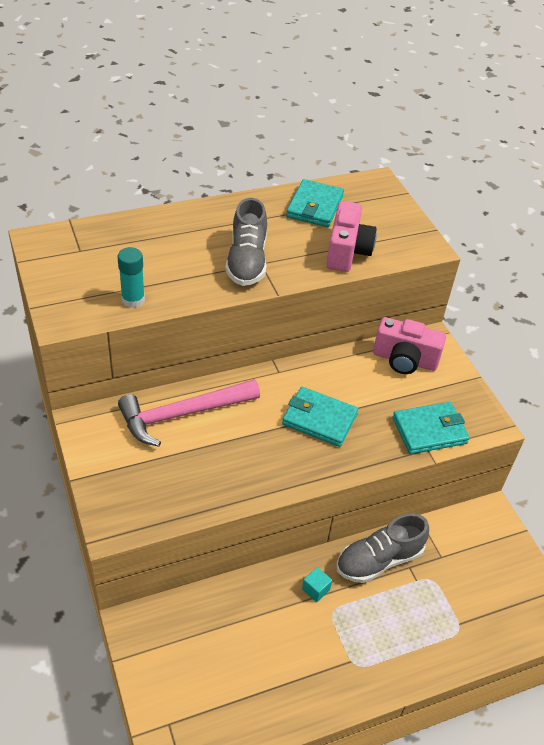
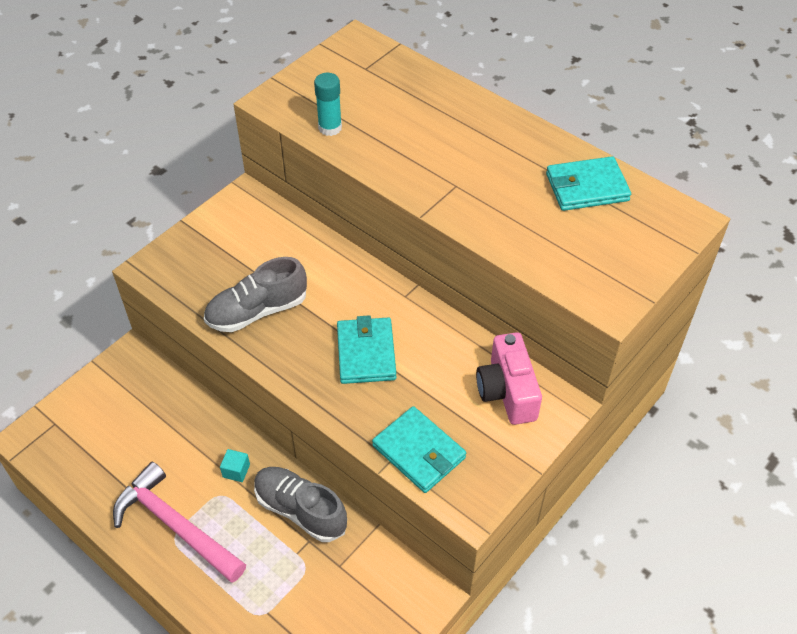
camera: 65 degrees right, 5 degrees up
pink hammer [118,379,260,447] -> pink hammer moved to [113,462,246,583]
grey shoe [225,198,267,286] -> grey shoe moved to [204,257,307,332]
pink camera [326,201,377,272] -> none

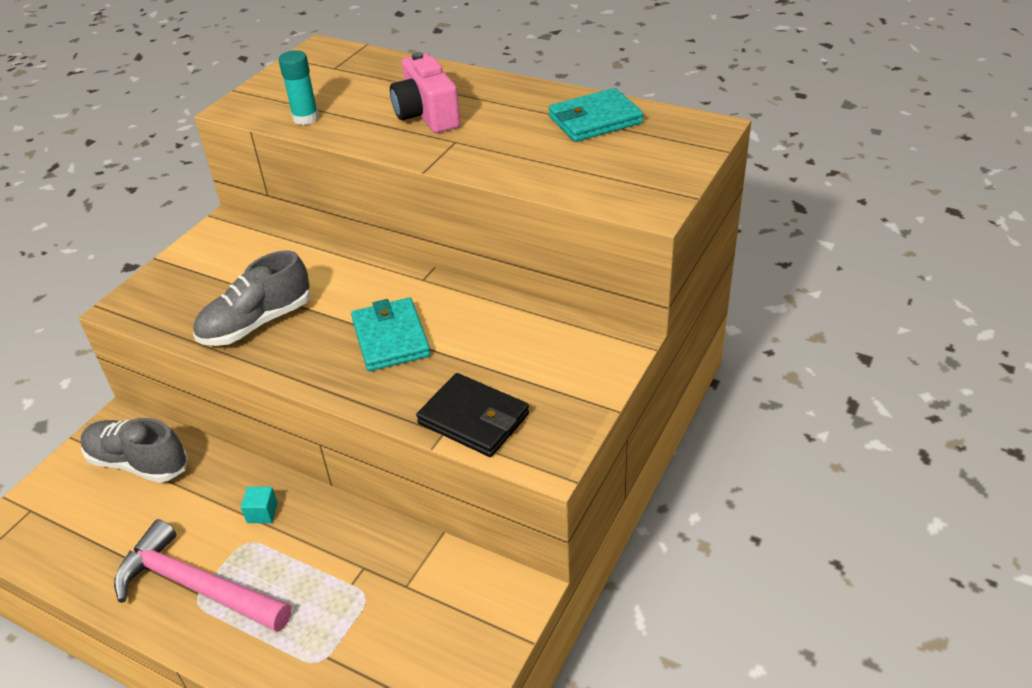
camera: 10 degrees left, 10 degrees down
grey shoe [254,467,347,542] -> grey shoe moved to [81,418,188,483]
turquoise wallet [372,406,466,493] -> black wallet [416,373,529,457]
pink camera [476,332,542,425] -> pink camera moved to [390,52,460,133]

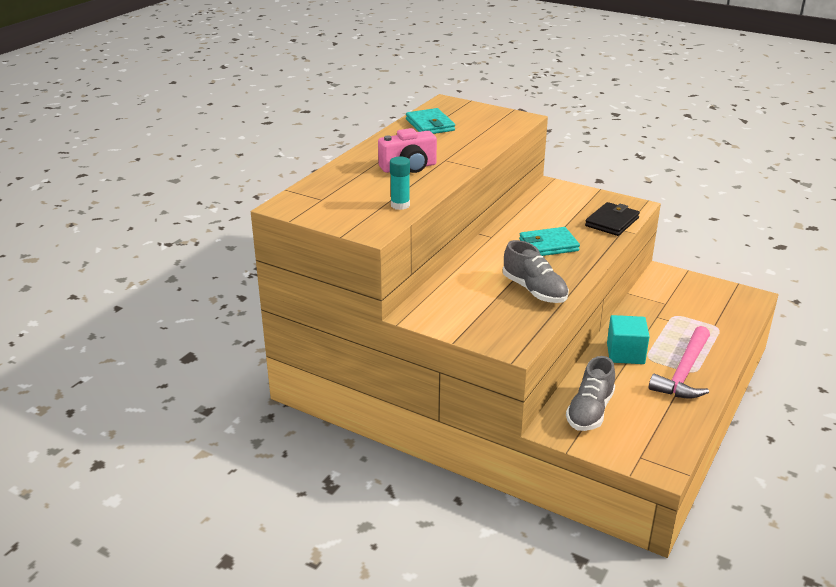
camera: 90 degrees left, 10 degrees down
turquoise cube [241,487,278,523] -> turquoise cube [607,315,650,364], size x2.12

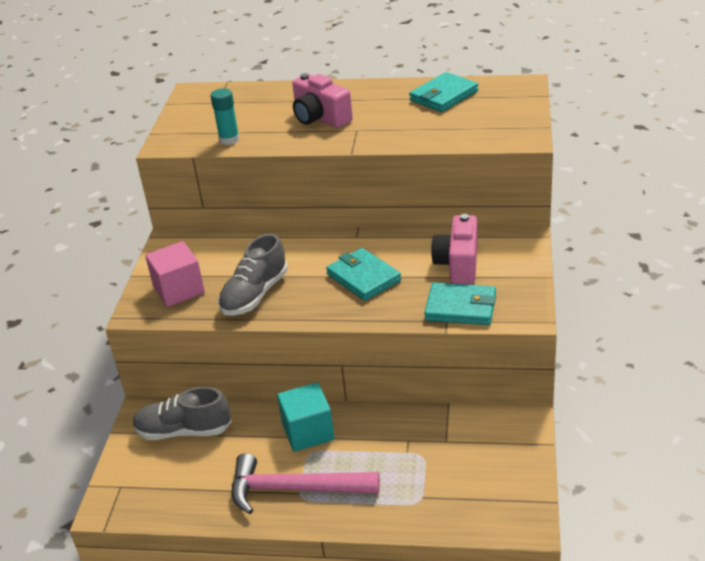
camera: 70 degrees right, 5 degrees up
black wallet [585,202,640,236] -> turquoise wallet [424,282,496,325]
none -> pink cube [145,241,205,307]
none -> pink camera [431,214,478,284]

